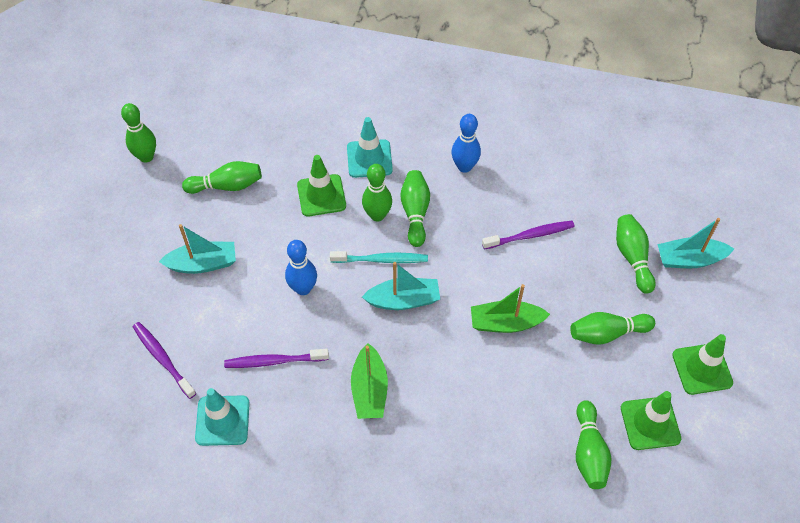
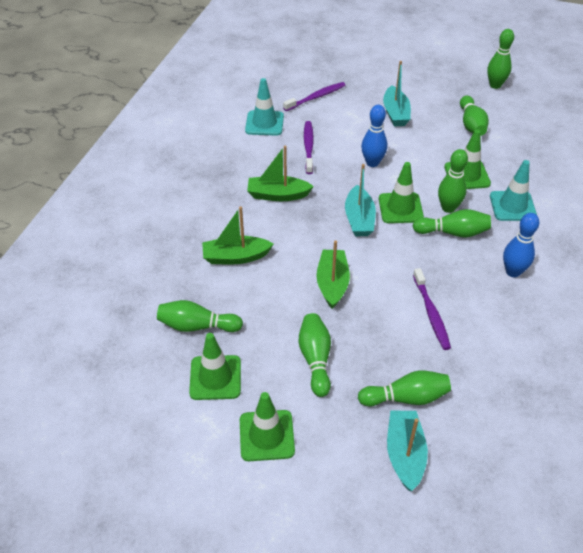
camera: 95 degrees right, 10 degrees down
turquoise toothbrush [330,251,428,263] -> green traffic cone [379,162,424,223]
none -> green boat [202,206,273,264]

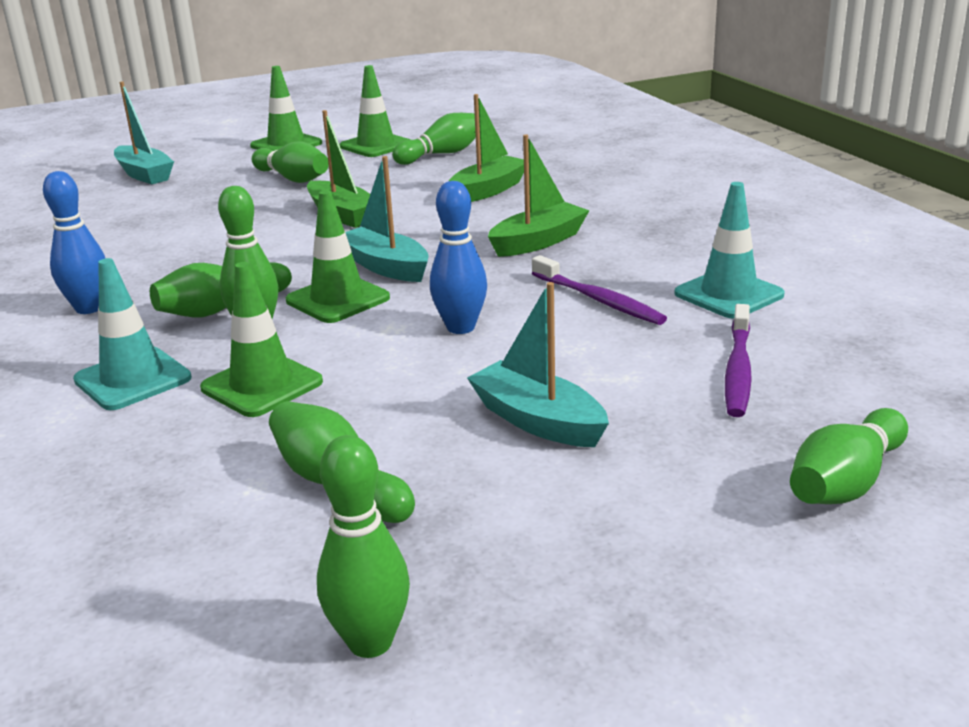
camera: 140 degrees right, 20 degrees down
green bowling pin [358,370,451,406] -> green bowling pin moved to [790,408,908,504]
purple toothbrush [413,268,451,350] -> none

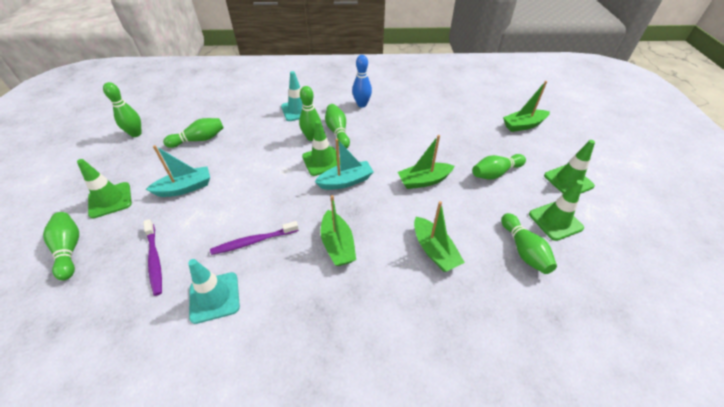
camera: 110 degrees right, 20 degrees up
turquoise boat [114,81,174,184] -> green boat [503,81,550,132]
green traffic cone [200,262,323,417] -> green traffic cone moved to [77,159,132,218]
blue bowling pin [430,181,487,334] -> none
purple toothbrush [725,304,752,417] -> purple toothbrush turned 150 degrees counterclockwise [143,219,162,296]

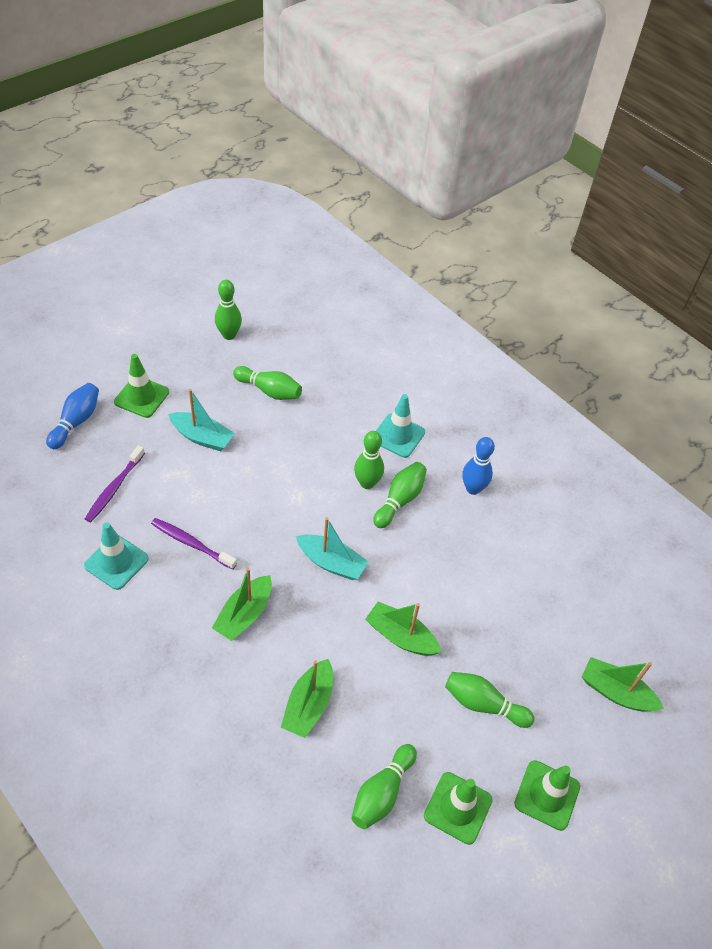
camera: 45 degrees right, 5 degrees up
green bowling pin [43,212,79,280] -> blue bowling pin [46,383,99,449]
green traffic cone [302,120,340,176] -> none

